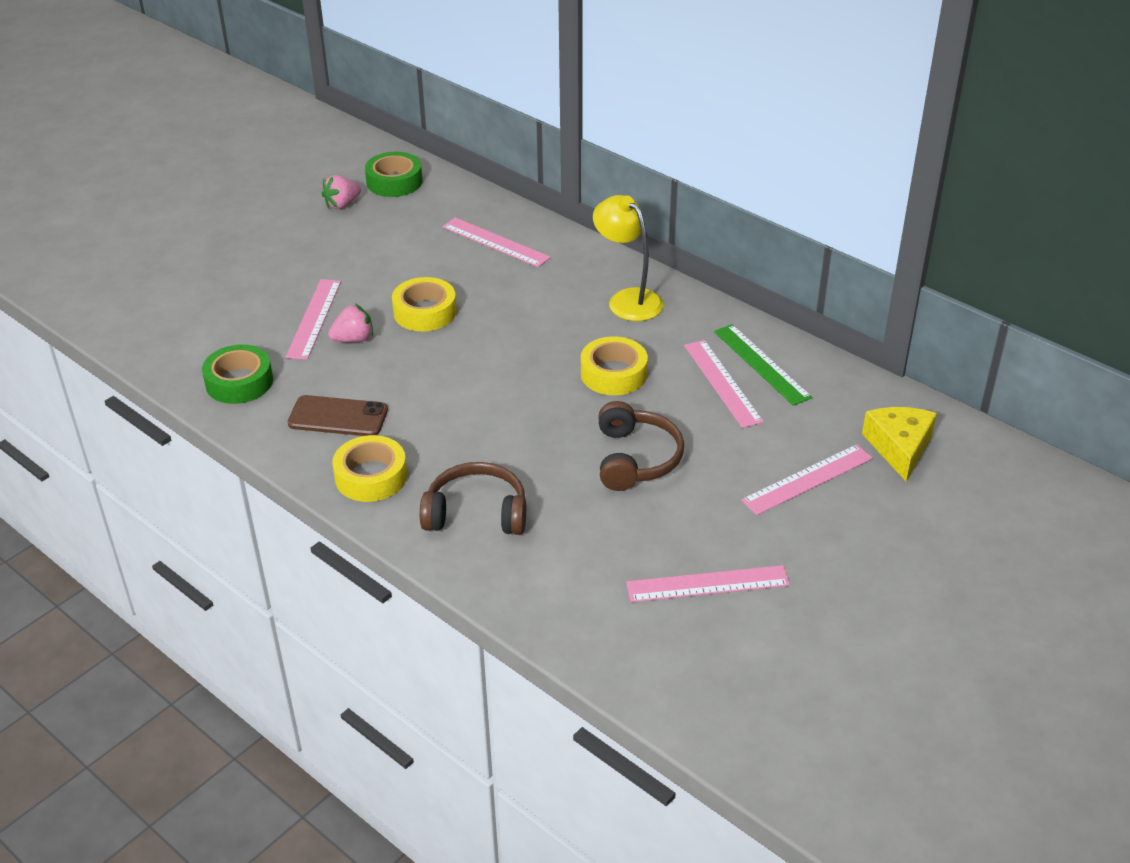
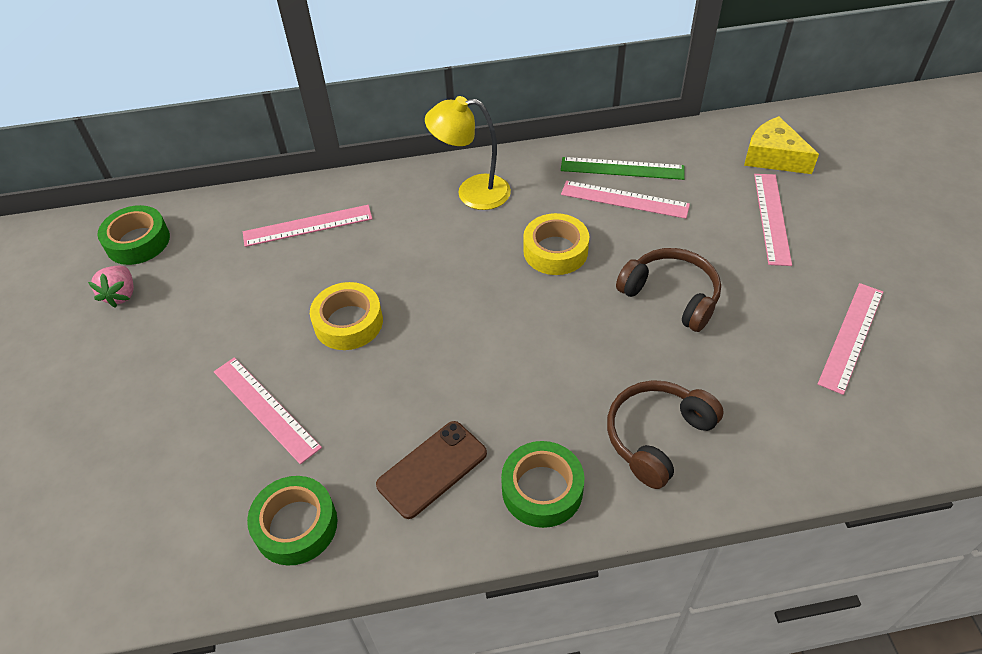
camera: 50 degrees left, 10 degrees up
pink strawberry [328,304,373,342] -> none
yellow tape [332,435,407,502] -> green tape [501,441,585,528]

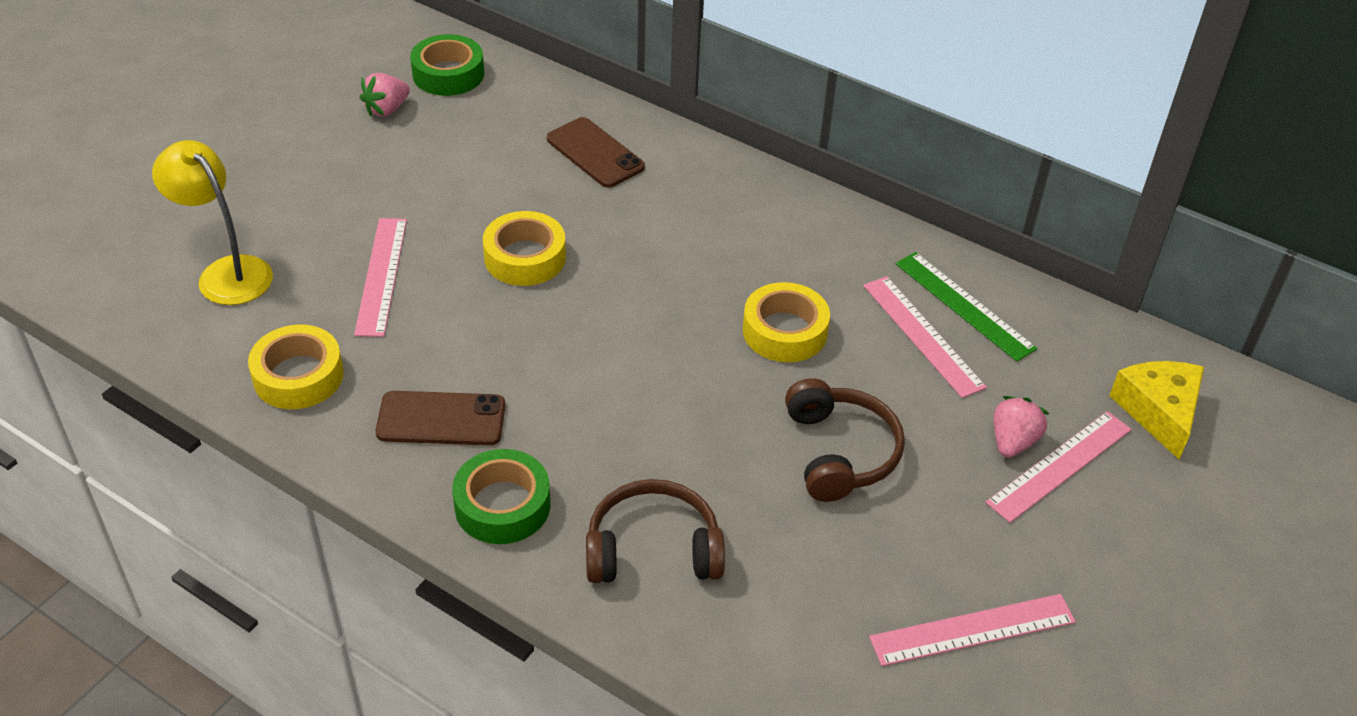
camera: 40 degrees right, 5 degrees down
pink ruler [243,205,372,247] -> brown phone [547,117,645,188]
green tape [247,476,337,566] -> yellow tape [248,325,344,409]
yellow lamp [425,96,511,210] -> yellow lamp moved to [152,140,273,305]
none -> pink strawberry [994,396,1049,458]

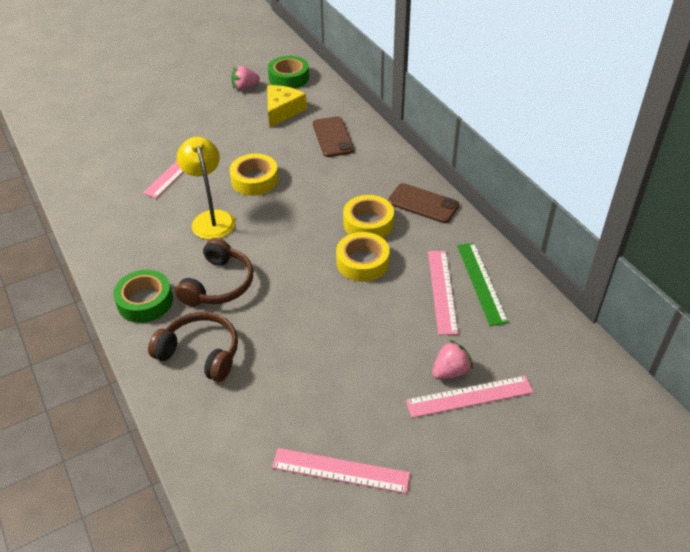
camera: 30 degrees right, 0 degrees up
yellow lamp [152,140,273,305] -> yellow lamp moved to [177,137,235,240]
yellow tape [248,325,344,409] -> yellow tape moved to [343,195,394,238]
brown phone [376,391,505,445] -> brown phone moved to [388,183,459,223]
brown headphones [785,378,905,502] -> brown headphones moved to [175,238,253,307]
yellow cheese [1109,361,1204,459] -> yellow cheese moved to [267,85,307,128]

